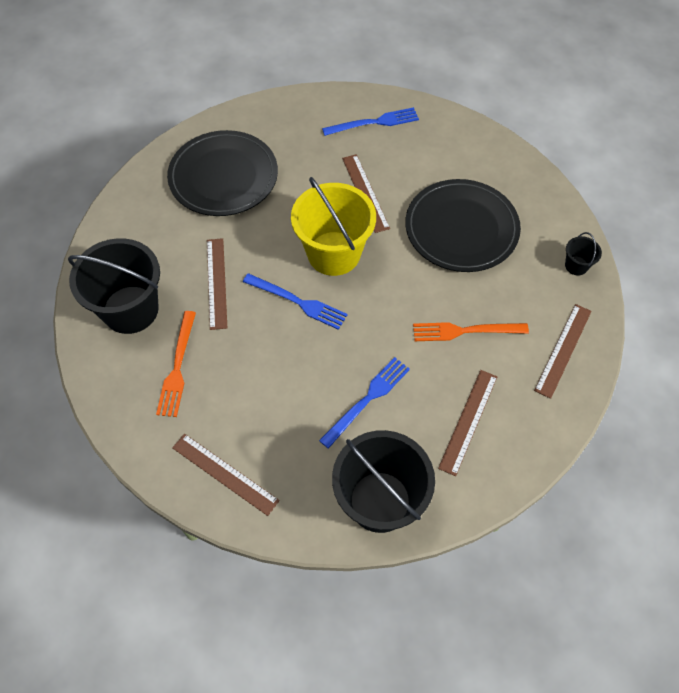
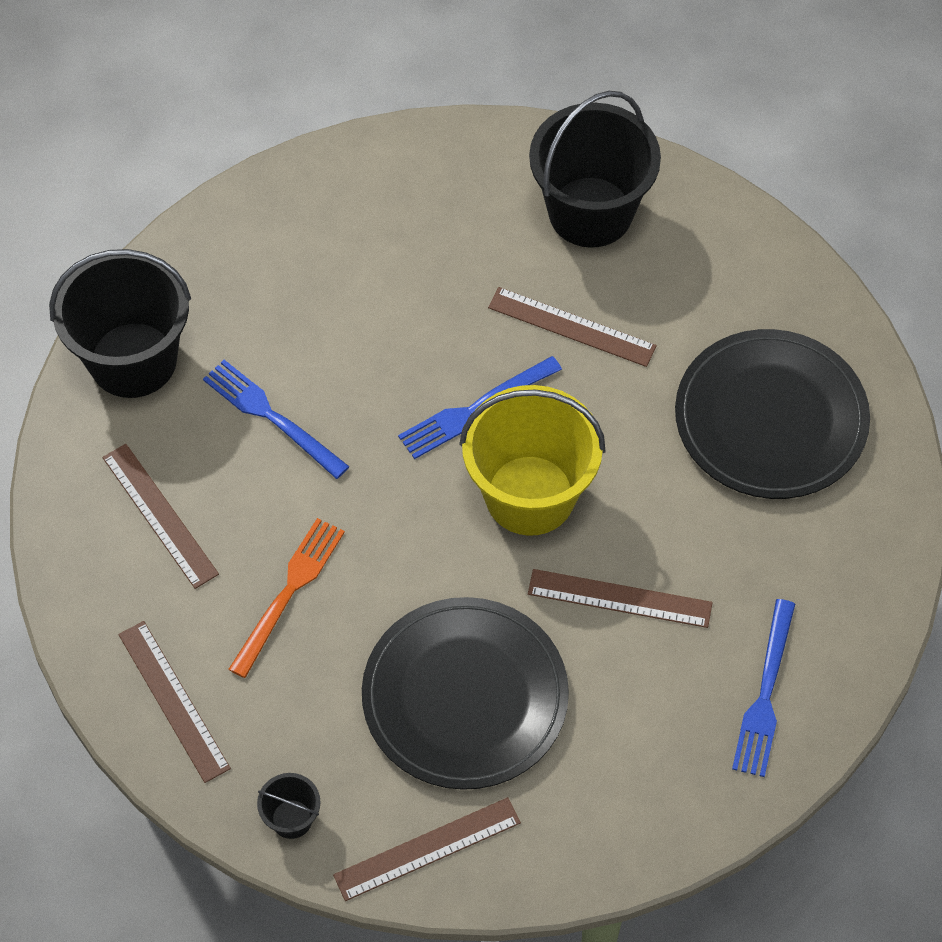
camera: 120 degrees right, 0 degrees up
orange fork [156,311,196,417] -> none
brown ruler [172,434,280,516] -> brown ruler moved to [333,797,521,901]
blue fork [319,357,410,449] -> blue fork turned 150 degrees clockwise [203,360,350,479]

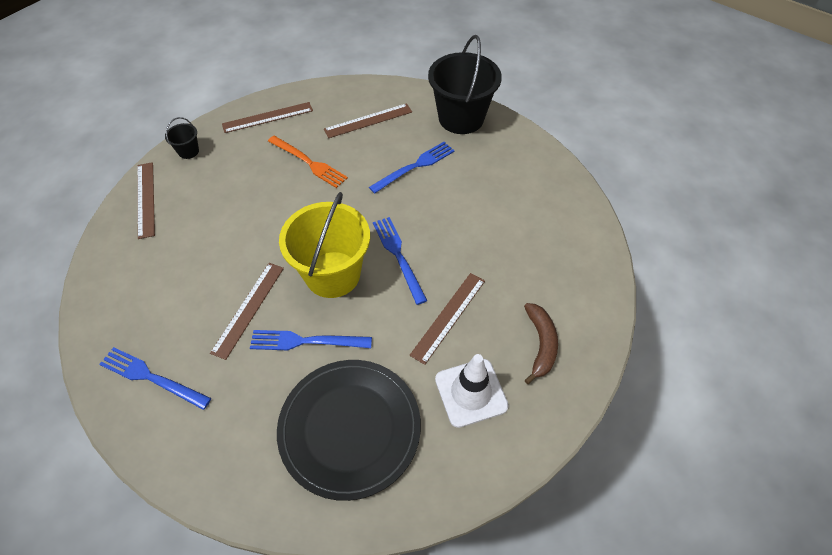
camera: 100 degrees right, 5 degrees down
black plate [362,597,569,790] -> none
black bucket [529,91,661,248] -> brown banana [524,303,558,384]
none -> blue fork [250,330,372,350]
none -> white traffic cone [435,354,509,428]

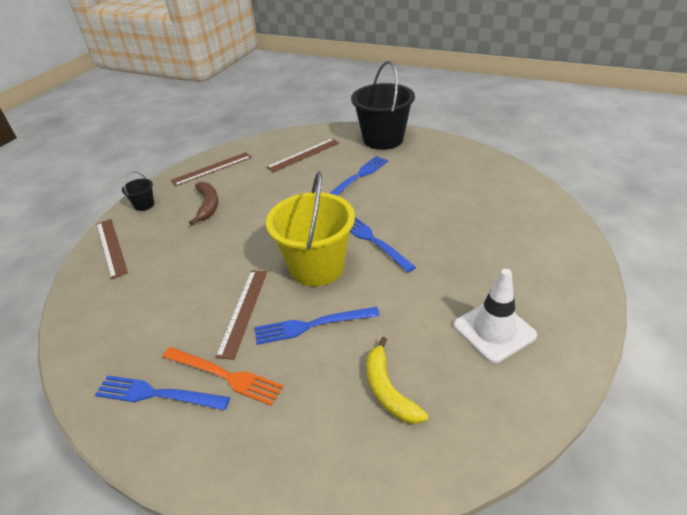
camera: 10 degrees left, 15 degrees down
orange fork [268,136,348,188] -> orange fork moved to [162,347,284,406]
black plate [277,360,421,501] -> yellow banana [366,337,428,424]
brown ruler [410,273,485,365] -> none
brown banana [524,303,558,384] -> brown banana moved to [189,182,218,225]

